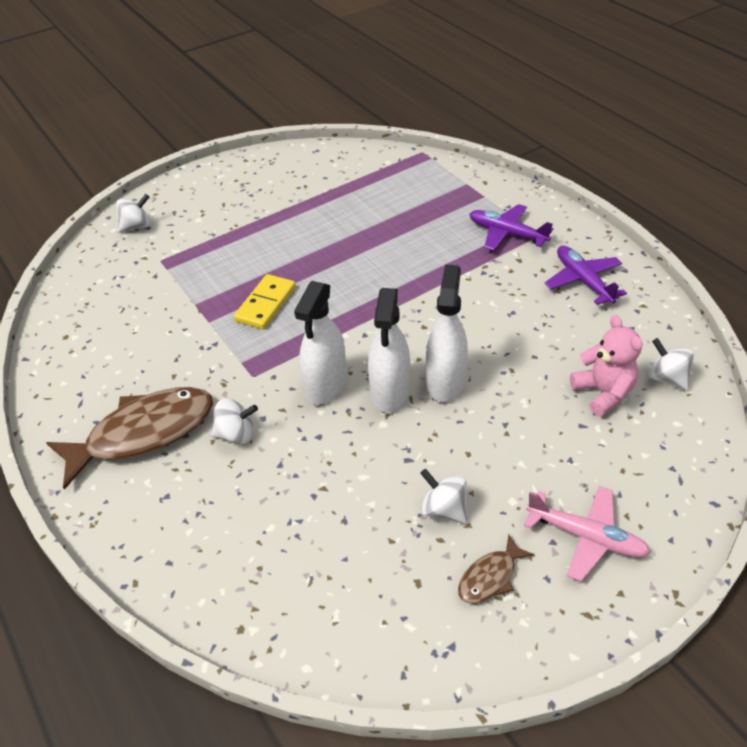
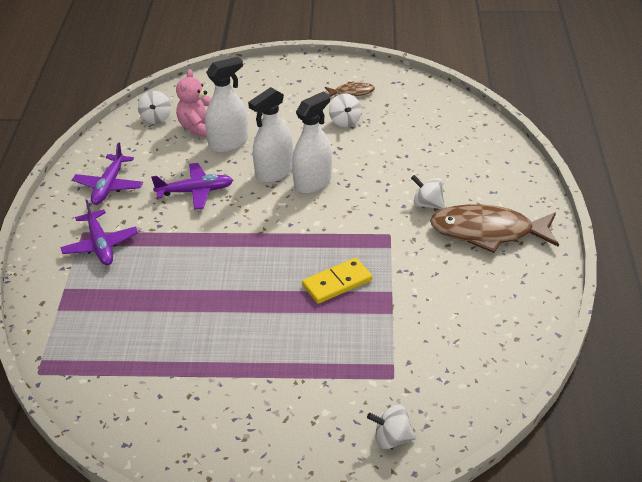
camera: 145 degrees left, 5 degrees down
white spray bottle [294,281,346,405] -> white spray bottle moved to [205,57,248,153]
pink plane [524,486,651,582] -> none
none -> purple plane [151,163,233,210]

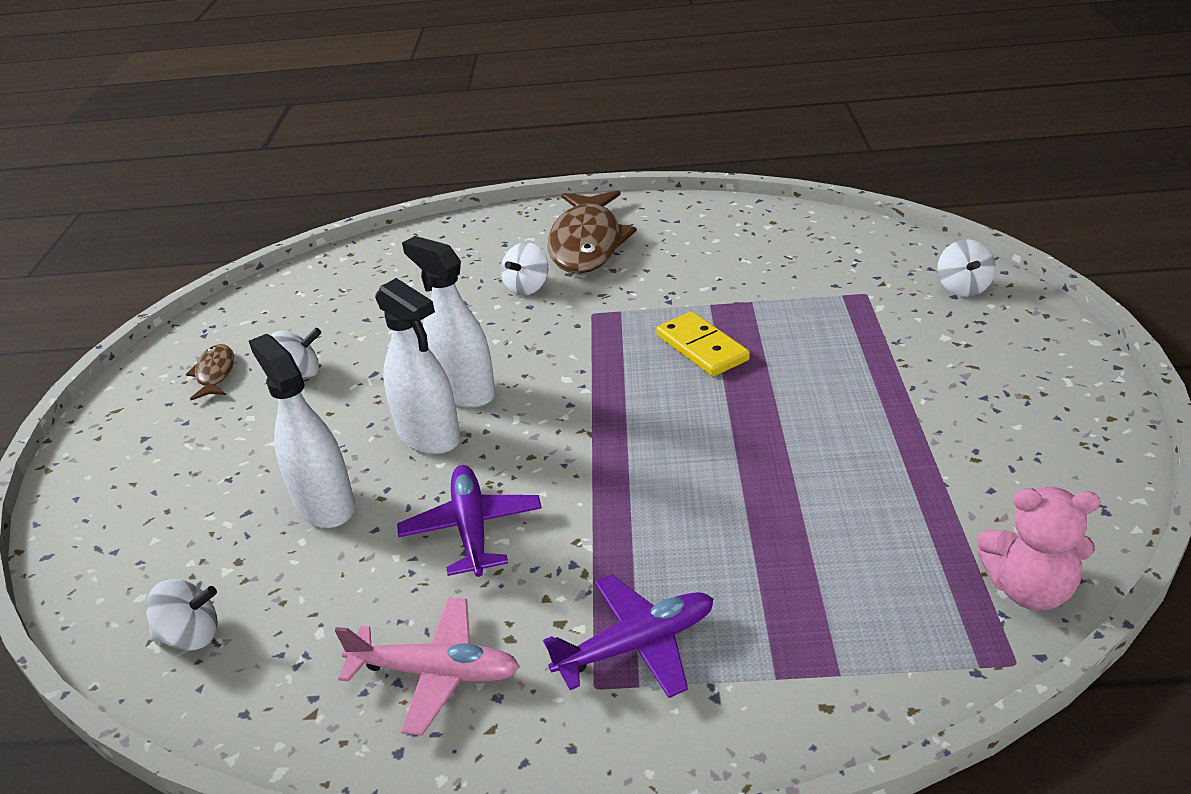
camera: 90 degrees left, 5 degrees down
purple plane [72,142,143,205] -> pink plane [335,597,520,735]
pink teddy bear [176,69,211,138] -> pink teddy bear moved to [977,487,1101,611]

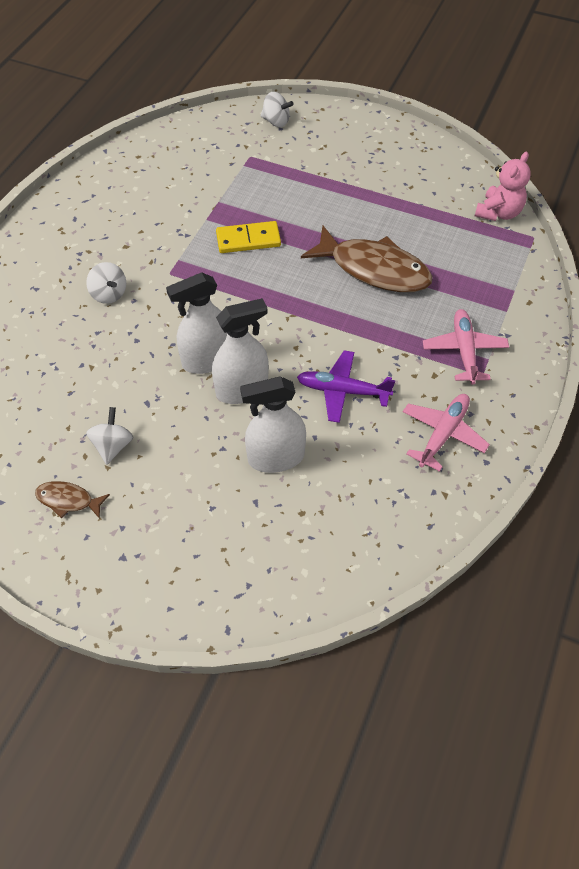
camera: 70 degrees left, 20 degrees up
white spinning top [146,579,218,651] -> none
purple plane [543,575,713,698] -> pink plane [423,309,509,385]
brown fish [548,190,637,274] -> brown fish moved to [301,226,433,292]

